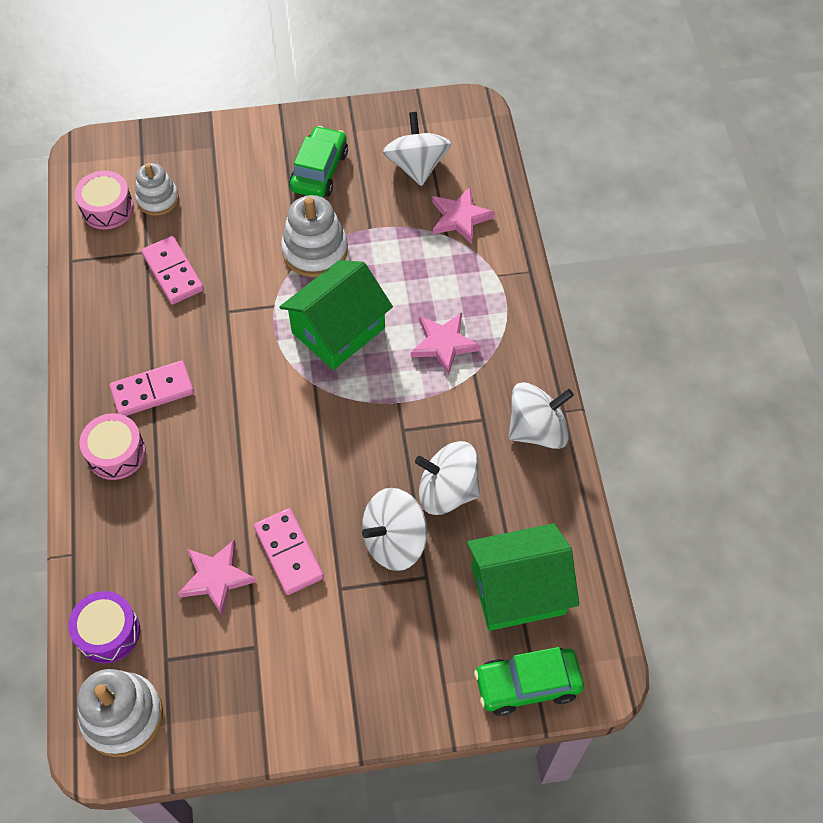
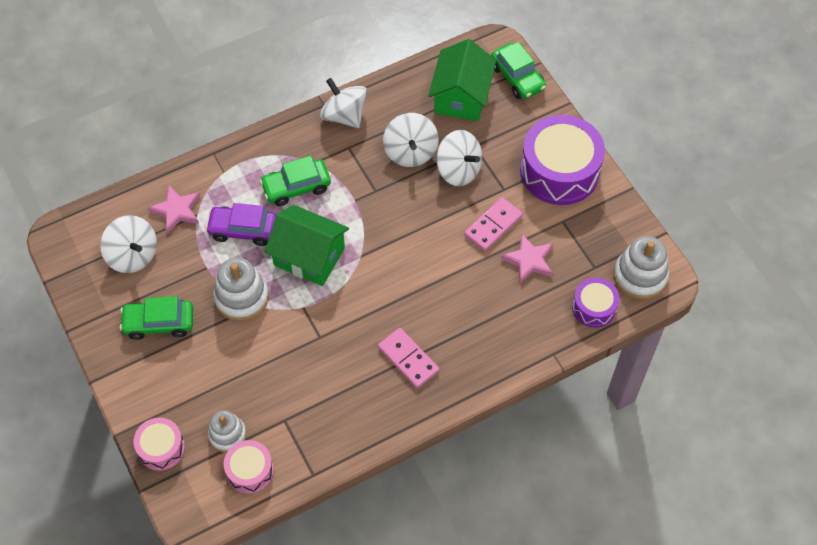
camera: 110 degrees left, 0 degrees up
pink drum [80,413,146,480] -> pink drum moved to [134,417,185,471]
pink domino [141,236,204,304] -> none
white spinning top [383,112,451,186] -> white spinning top turned 105 degrees counterclockwise [100,215,157,273]
pink star [411,313,480,376] -> green car [260,156,331,206]
green house [467,523,579,631] -> green house turned 45 degrees clockwise [428,39,496,121]
none -> purple car [206,203,276,246]
none -> purple drum [520,115,605,205]

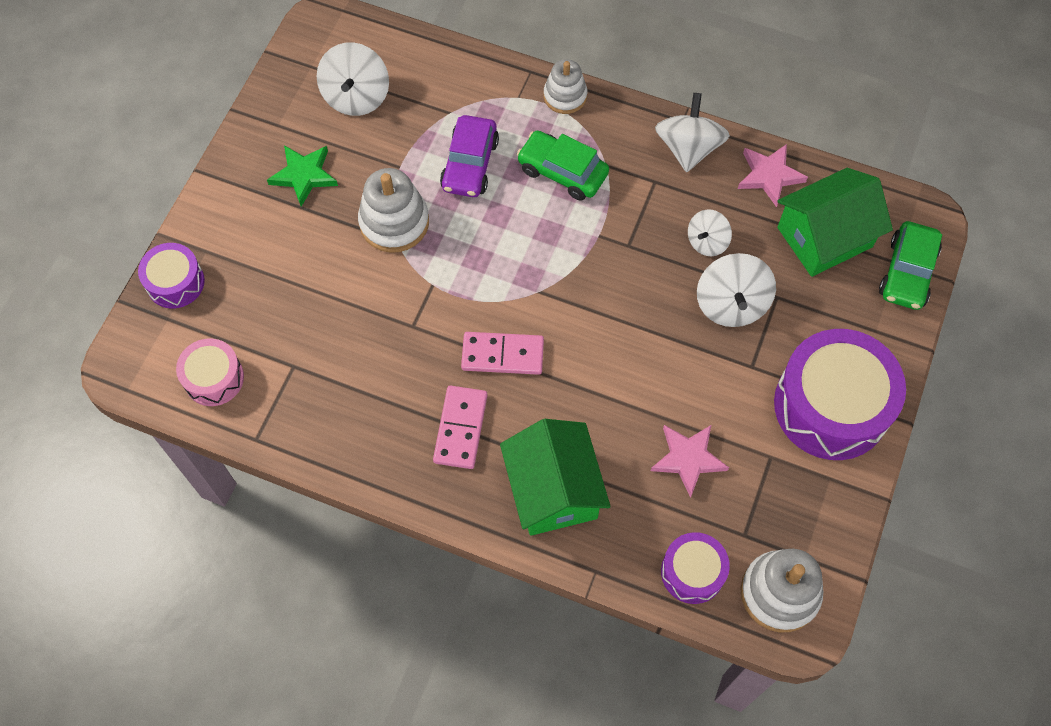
camera: 50 degrees right, 5 degrees up
green car [120,296,193,340] -> green star [267,145,338,207]
pink drum [134,417,185,471] -> purple drum [138,243,205,308]
pink star [148,185,200,234] -> pink star moved to [738,144,808,207]
purple car [206,203,276,246] -> purple car turned 135 degrees counterclockwise [440,115,499,197]
white stacking toy [208,410,246,453] -> white stacking toy moved to [544,59,587,114]
green house [265,205,349,286] -> green house moved to [500,419,611,536]
white spinning top [383,113,439,167] -> white spinning top [688,209,732,256], size x0.62
pink domino [464,197,523,251] -> pink domino moved to [461,332,544,375]

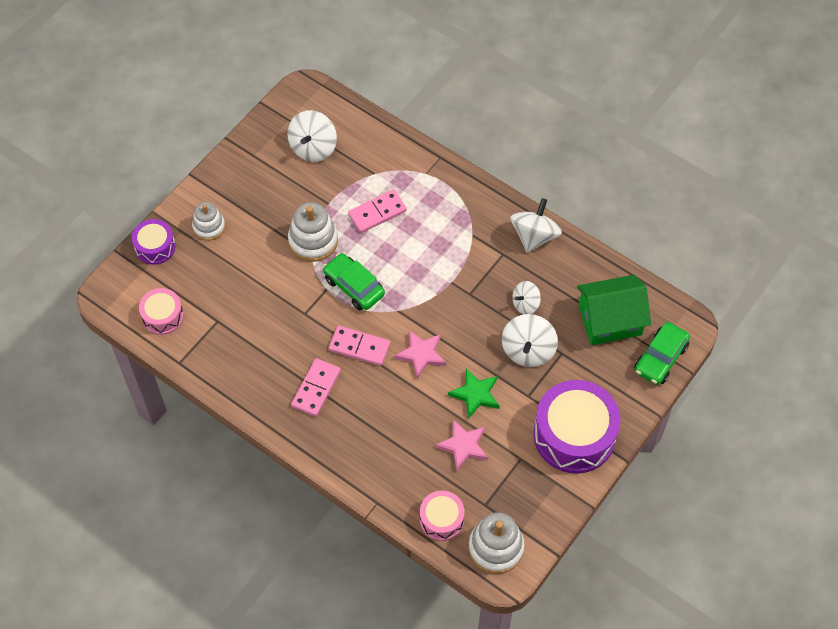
camera: 15 degrees right, 5 degrees down
green star [267,145,338,207] -> green star moved to [448,368,500,419]
purple car [440,115,499,197] -> pink domino [348,190,407,233]
green house [500,419,611,536] -> none
green car [517,131,609,201] -> green car moved to [323,253,385,310]
white stacking toy [544,59,587,114] -> white stacking toy moved to [192,202,225,241]
purple drum [661,532,730,604] -> pink drum [420,490,465,541]
pink star [738,144,808,207] -> pink star moved to [394,330,446,379]

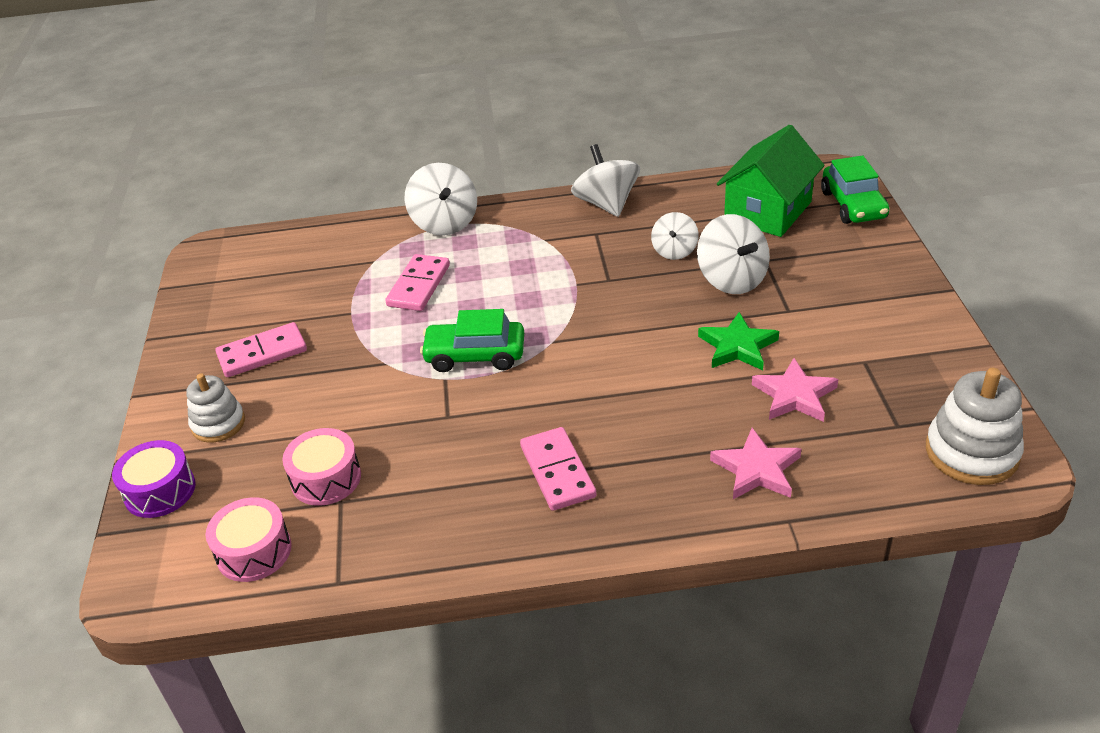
camera: 40 degrees left, 20 degrees down
white spinning top [287,110,337,162] -> white spinning top moved to [405,163,477,235]
white stacking toy [288,202,338,262] -> none
pink domino [329,325,390,366] -> pink domino moved to [215,322,307,377]
pink star [394,330,446,379] -> pink star moved to [710,428,801,499]
pink drum [420,490,465,541] -> pink drum moved to [282,428,361,506]
purple drum [534,380,620,474] -> none

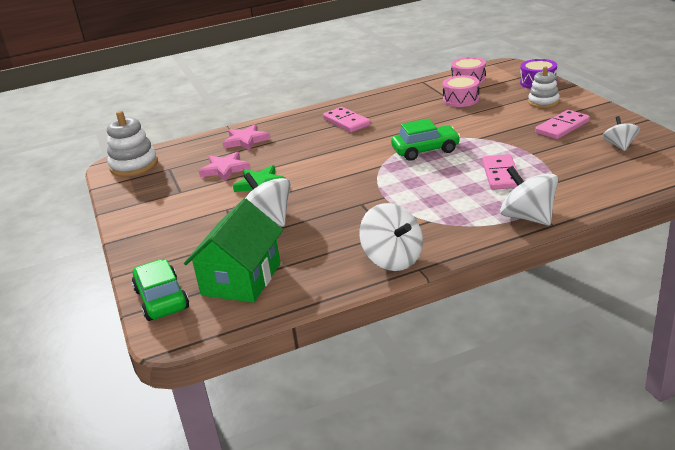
camera: 165 degrees right, 10 degrees down
white spinning top [651,212,699,260] -> white spinning top moved to [603,116,640,151]

